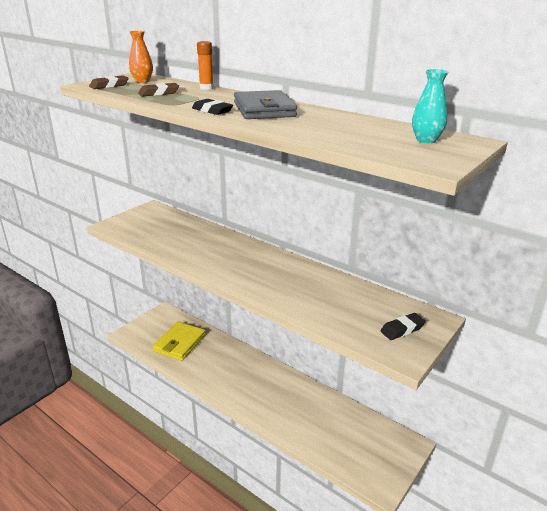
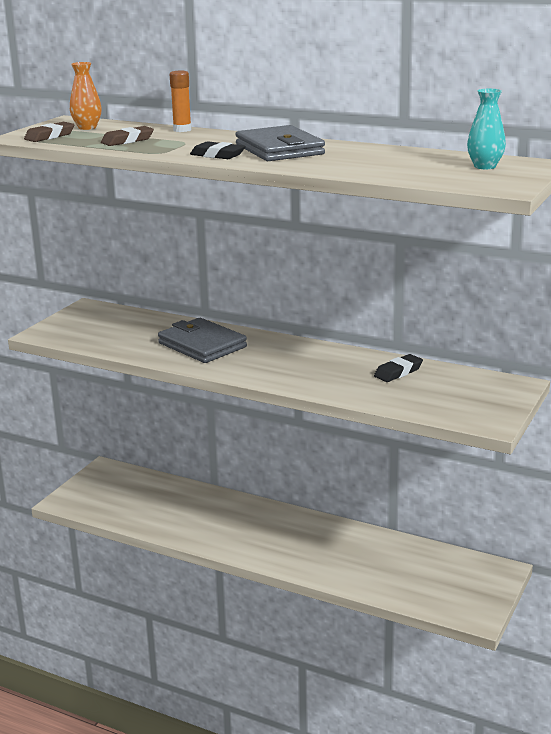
camera: 10 degrees left, 5 degrees down
yellow wallet [153,321,206,361] -> none
black eraser [380,313,426,340] -> black eraser moved to [374,354,423,382]
none -> grey wallet [158,318,247,363]

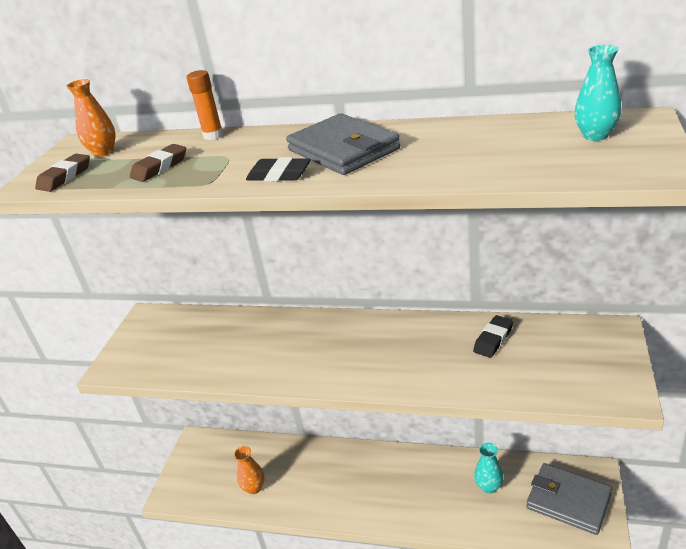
camera: 10 degrees left, 10 degrees up
grey wallet [158,318,247,363] -> grey wallet moved to [526,463,612,535]
none -> orange vase [234,446,265,494]
none -> turquoise vase [474,443,504,494]

